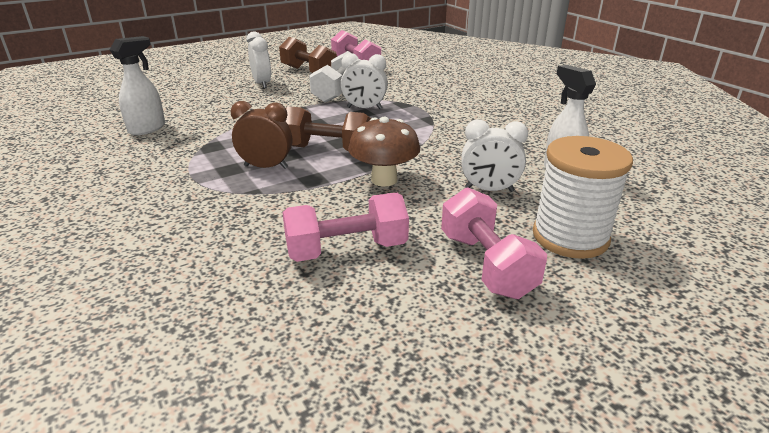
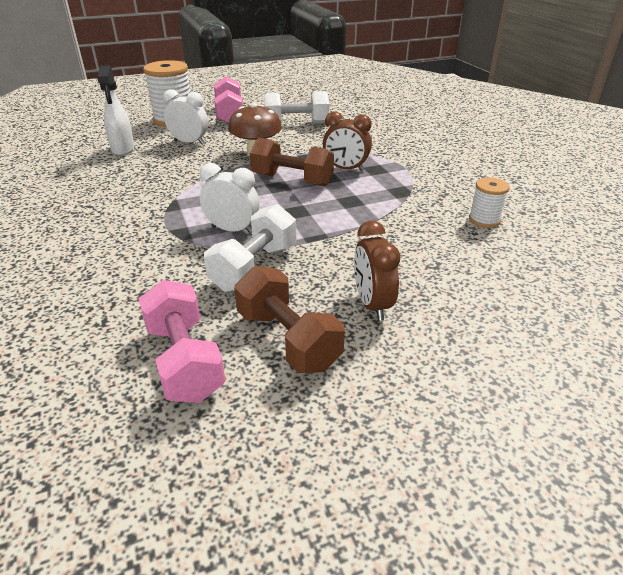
camera: 170 degrees left, 5 degrees up
white spray bottle [110,36,165,135] -> white spool [469,178,510,228]
white clock [247,31,271,89] -> brown clock [354,221,400,321]
pink dumbbell [282,193,409,262] -> white dumbbell [264,91,329,123]

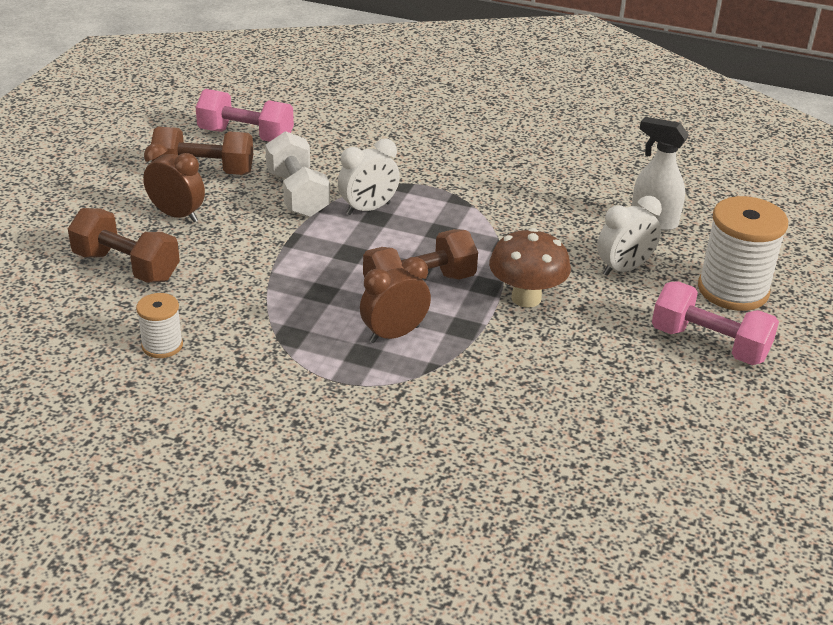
camera: 130 degrees right, 0 degrees up
white dumbbell [264,91,329,123] -> none
none -> brown dumbbell [68,208,180,283]

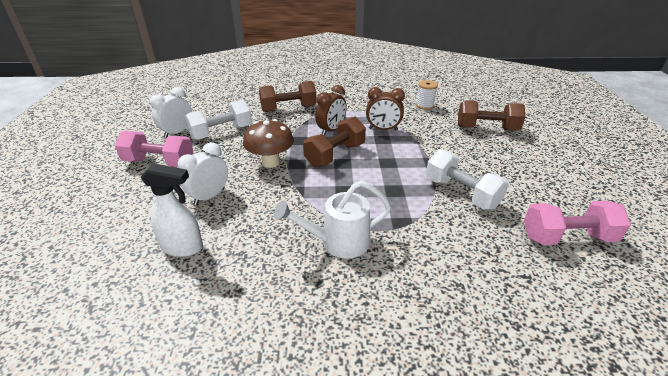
camera: 160 degrees right, 0 degrees up
brown clock [143,143,205,222] -> brown clock moved to [366,87,405,131]
brown dumbbell [151,127,253,175] -> brown dumbbell moved to [259,81,317,112]
white clock [338,139,400,215] -> white clock moved to [150,87,192,138]
white spool [698,196,788,311] -> none
none -> white dumbbell [185,100,252,140]
none -> white watering can [274,181,391,259]

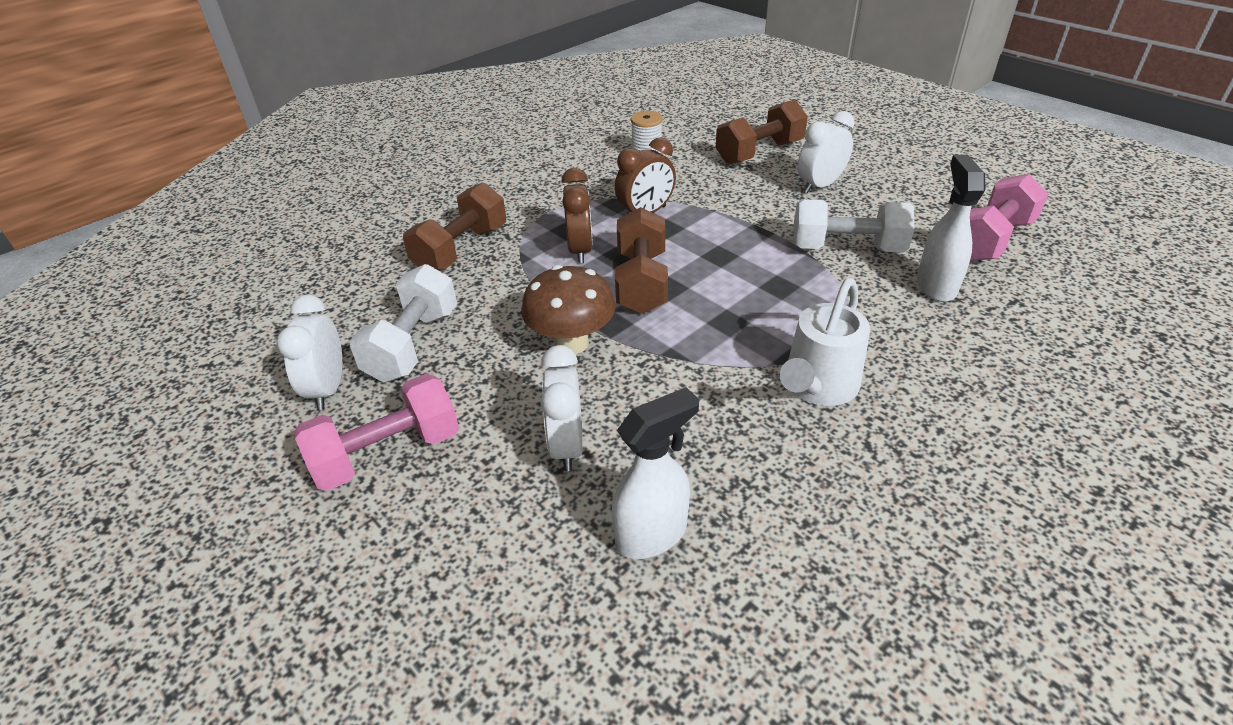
camera: 40 degrees left, 5 degrees up
none -> white clock [798,111,854,193]
none -> white spray bottle [917,155,985,302]

